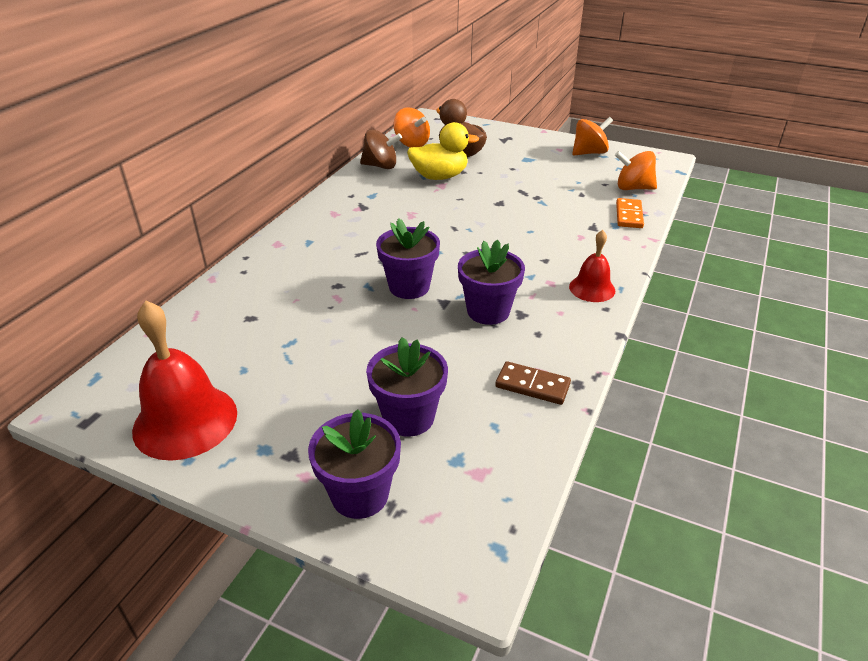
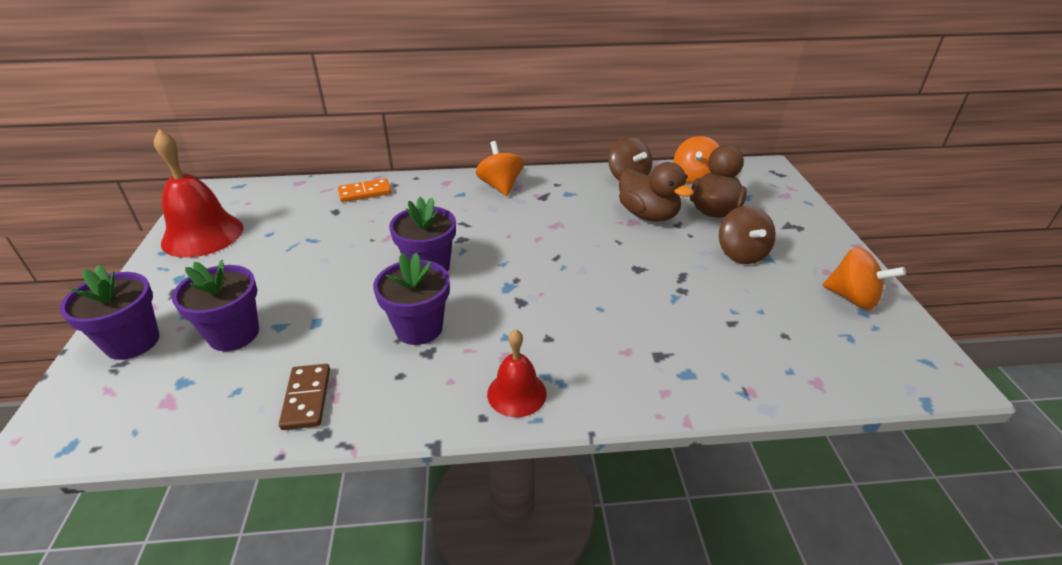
camera: 60 degrees right, 0 degrees up
yellow duck [407,122,479,180] -> brown duck [619,162,694,221]
orange spinning top [615,151,657,190] -> orange spinning top moved to [476,141,524,196]
orange domino [616,198,644,228] -> orange domino moved to [338,178,391,202]
none -> brown spinning top [719,206,776,264]

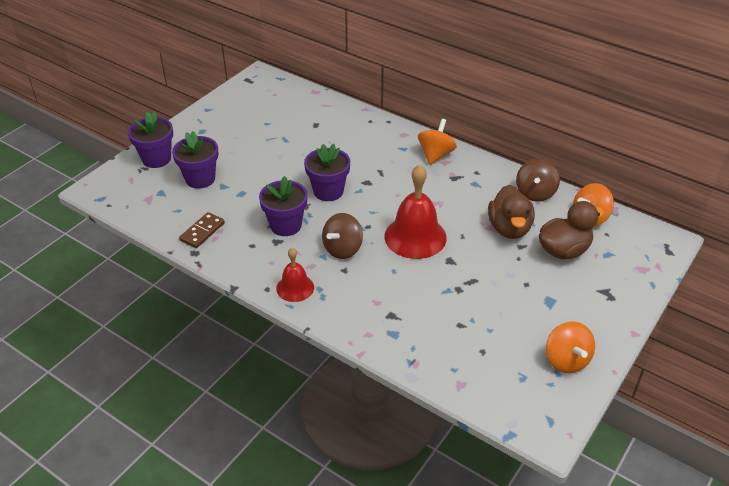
camera: 40 degrees right, 5 degrees up
red bell [154,130,244,258] -> red bell moved to [384,164,447,259]
orange domino [338,178,391,202] -> none
brown spinning top [719,206,776,264] -> brown spinning top moved to [322,213,363,259]

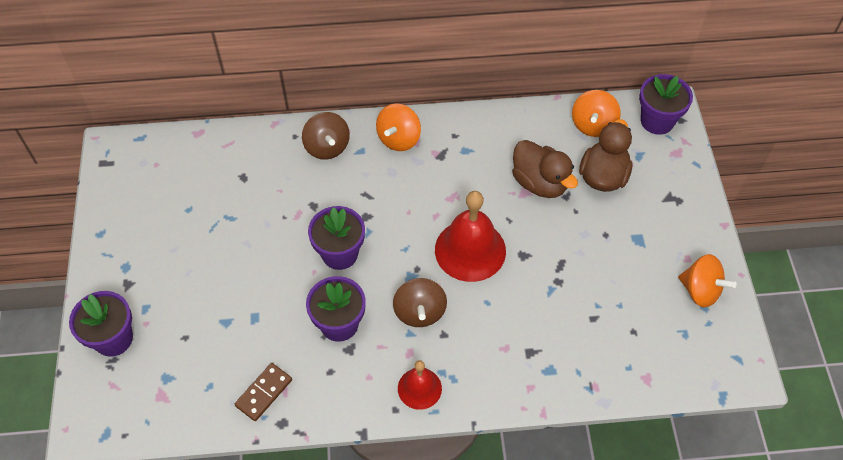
camera: 40 degrees left, 15 degrees up
purple flower pot [172,131,218,189] -> purple flower pot moved to [639,74,693,135]
brown domino [179,212,225,248] -> brown domino turned 45 degrees clockwise [235,363,292,421]
orange spinning top [418,119,457,165] -> orange spinning top turned 135 degrees counterclockwise [376,104,421,151]
brown spinning top [516,159,560,202] -> brown spinning top moved to [302,112,350,160]

